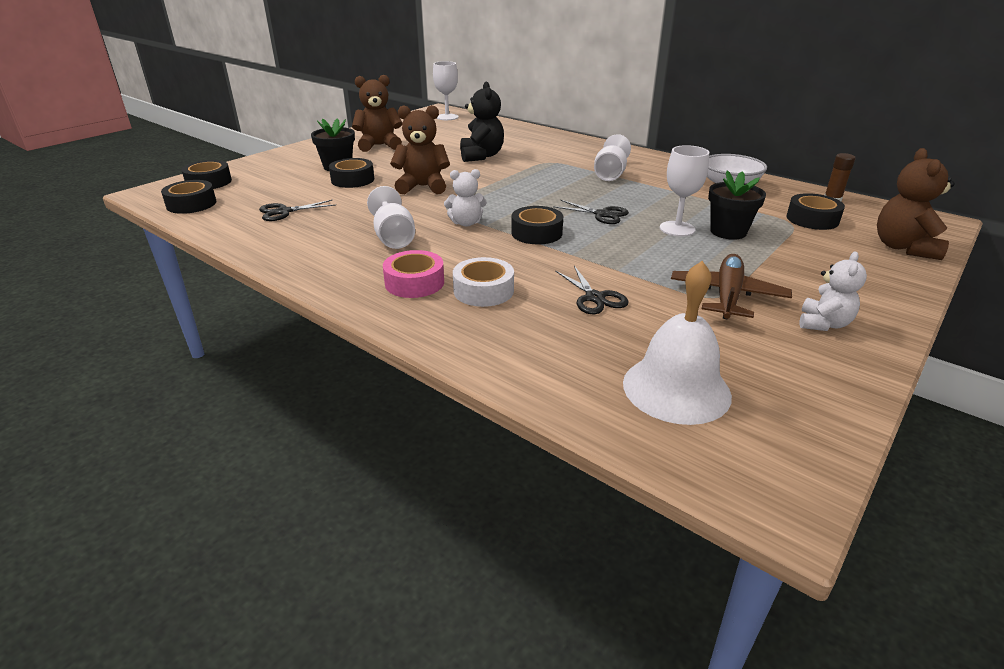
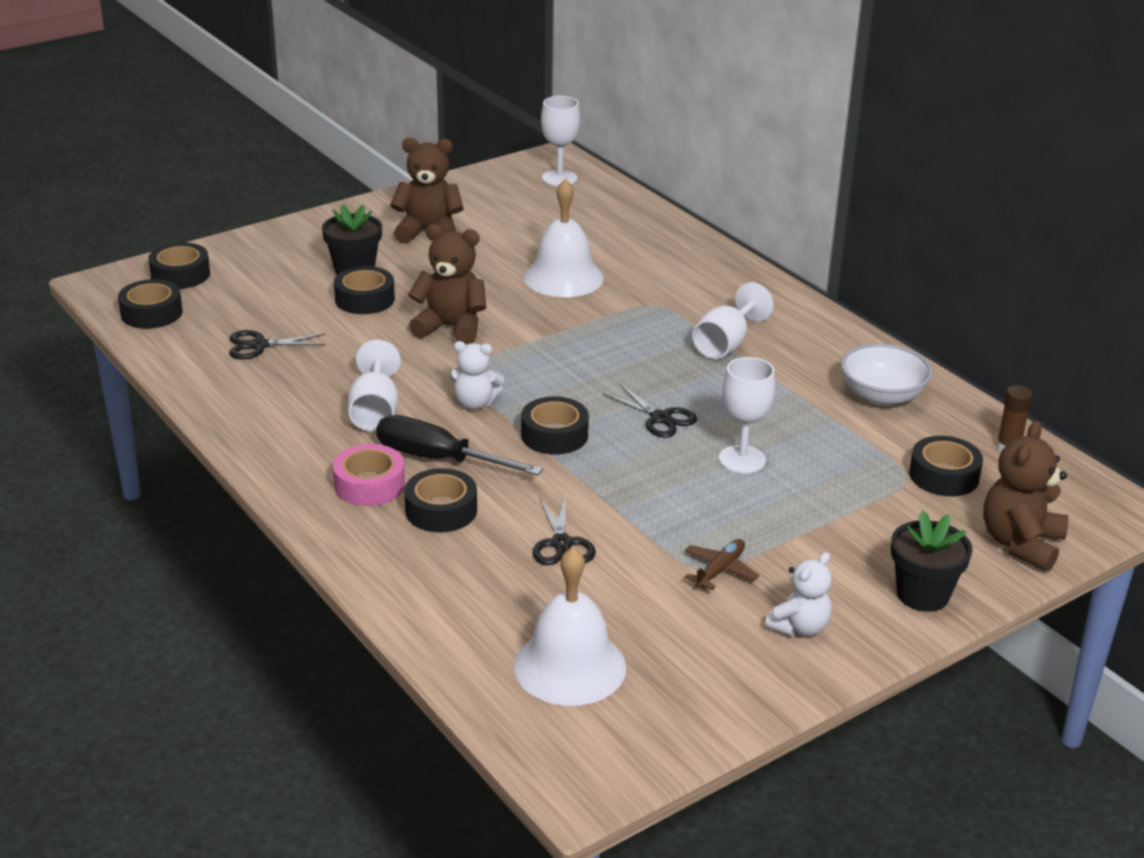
camera: 15 degrees right, 0 degrees up
white tape [453,257,514,307] -> black tape [404,468,477,532]
black teddy bear [460,82,504,162] -> white bell [524,179,604,297]
brown plane [671,254,792,319] -> brown plane [685,539,759,590], size x0.58
black flower pot [708,170,766,240] -> black flower pot moved to [891,511,972,612]
none -> black screwdriver [376,415,543,475]

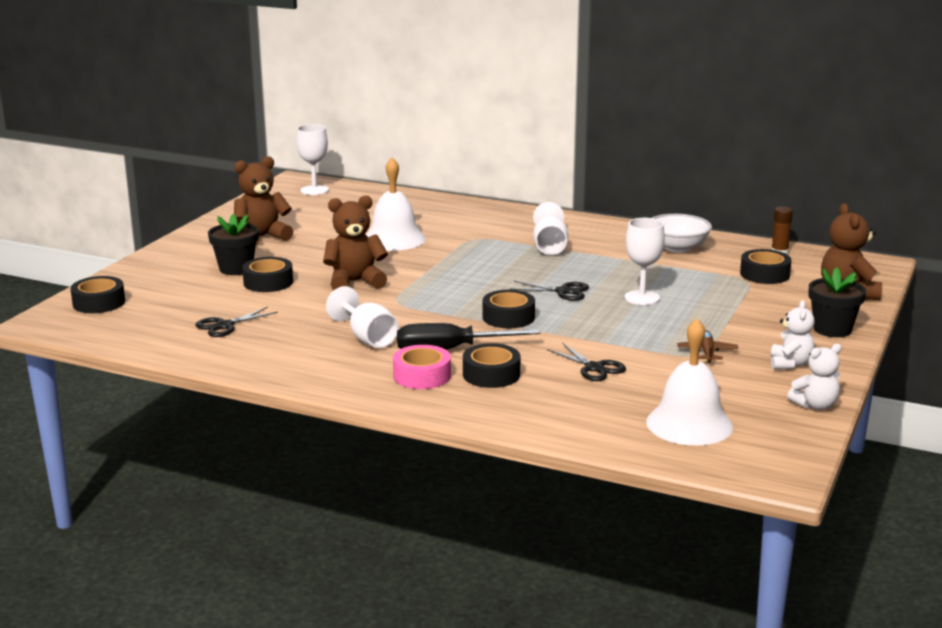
camera: 30 degrees left, 10 degrees down
black tape [118,279,183,329] -> none
white teddy bear [449,341,504,409] -> white teddy bear moved to [787,344,842,410]

